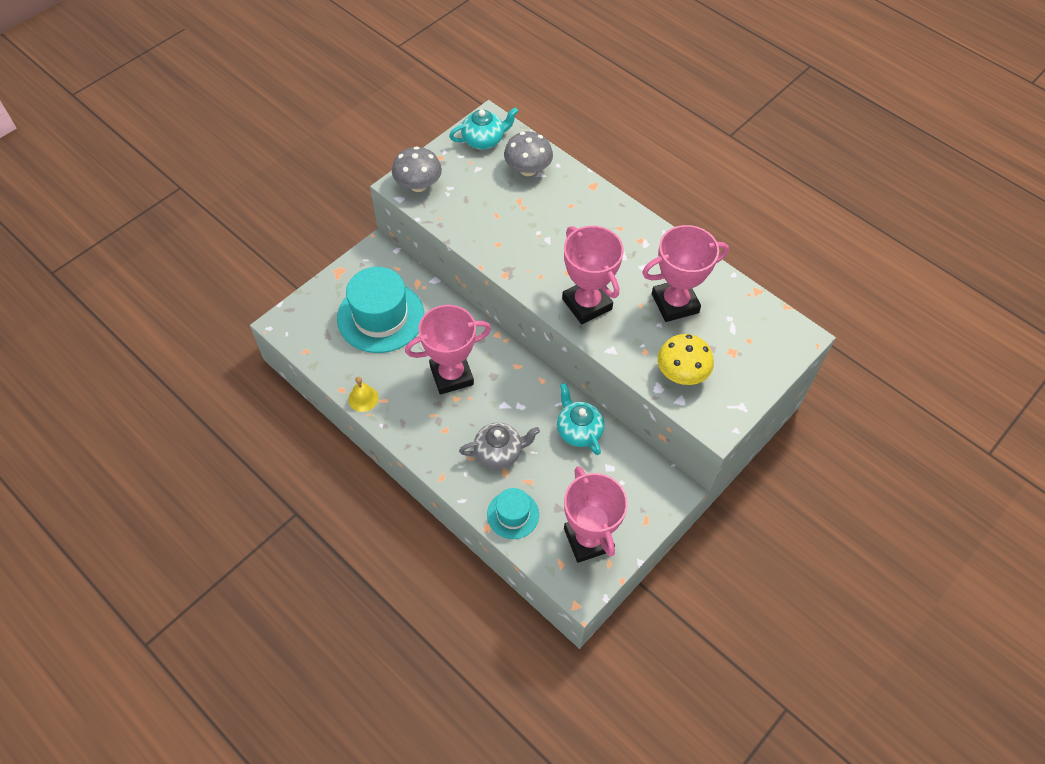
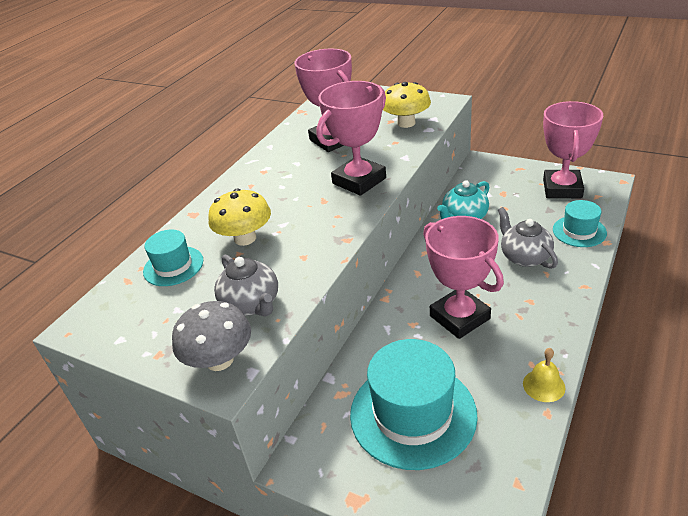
camera: 100 degrees left, 20 degrees down
turquoise teapot [449,107,518,149] -> none
grey mushroom [504,131,553,176] -> turquoise hat [143,230,203,286]
pink trophy [564,466,628,563] -> pink trophy turned 45 degrees counterclockwise [543,101,603,198]
none -> yellow mushroom [209,188,271,246]
none -> grey teapot [214,255,278,316]

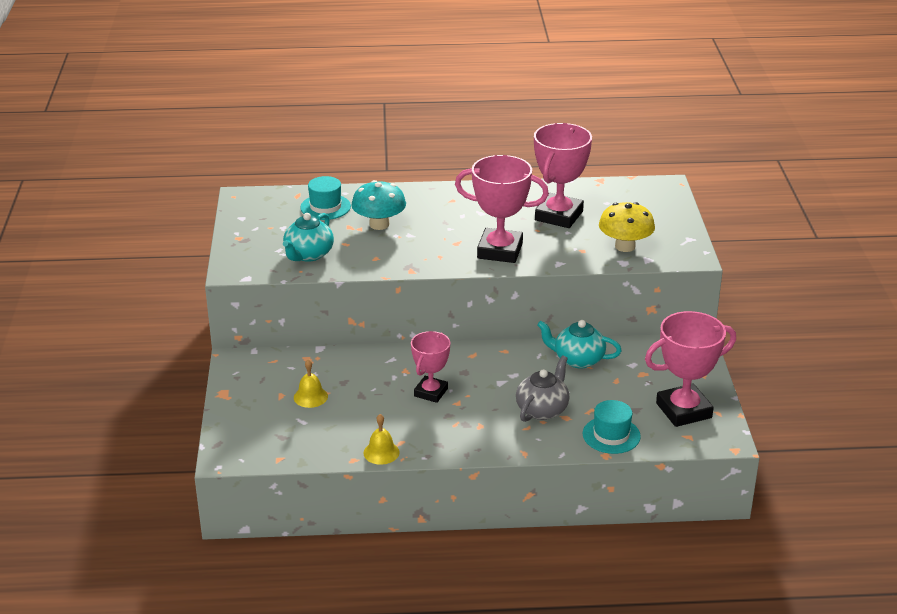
camera: 55 degrees right, 5 degrees down
grey mushroom [172,301,251,371] -> none
yellow mushroom [209,188,271,246] -> turquoise mushroom [351,180,406,230]
grey teapot [214,255,278,316] -> turquoise teapot [283,213,334,262]
turquoise hat [350,339,478,470] -> yellow bell [294,359,328,408]
pink trophy [423,216,504,339] -> pink trophy [411,331,450,403], size x0.63

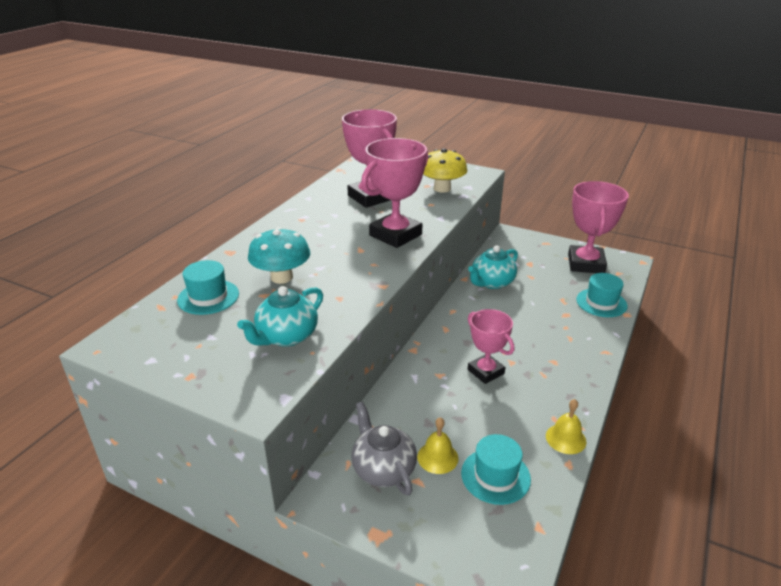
camera: 60 degrees left, 0 degrees up
turquoise teapot [283,213,334,262] -> turquoise teapot turned 75 degrees clockwise [237,286,323,347]
grey teapot [516,356,569,422] -> grey teapot moved to [351,401,417,496]
none -> turquoise hat [461,434,531,505]

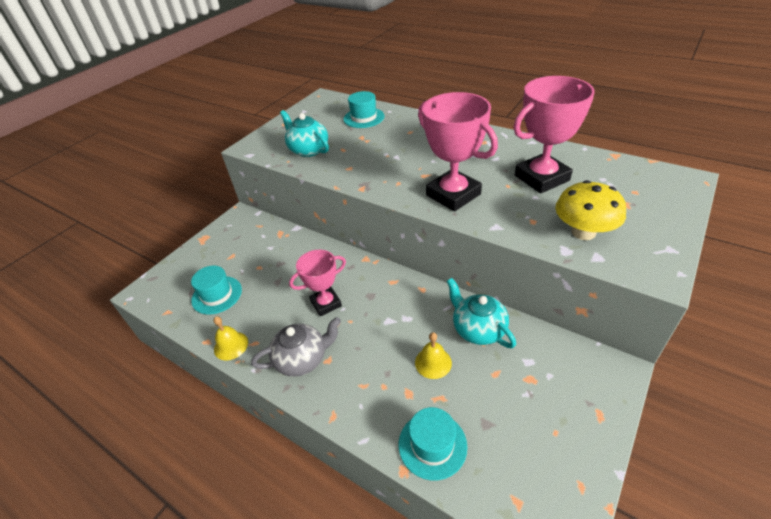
camera: 100 degrees right, 10 degrees up
turquoise mushroom [248,227,310,284] -> none
grey teapot [351,401,417,496] -> grey teapot moved to [251,317,341,377]
yellow bell [417,417,458,474] -> yellow bell moved to [415,332,452,379]
pink trophy [568,181,629,273] -> none

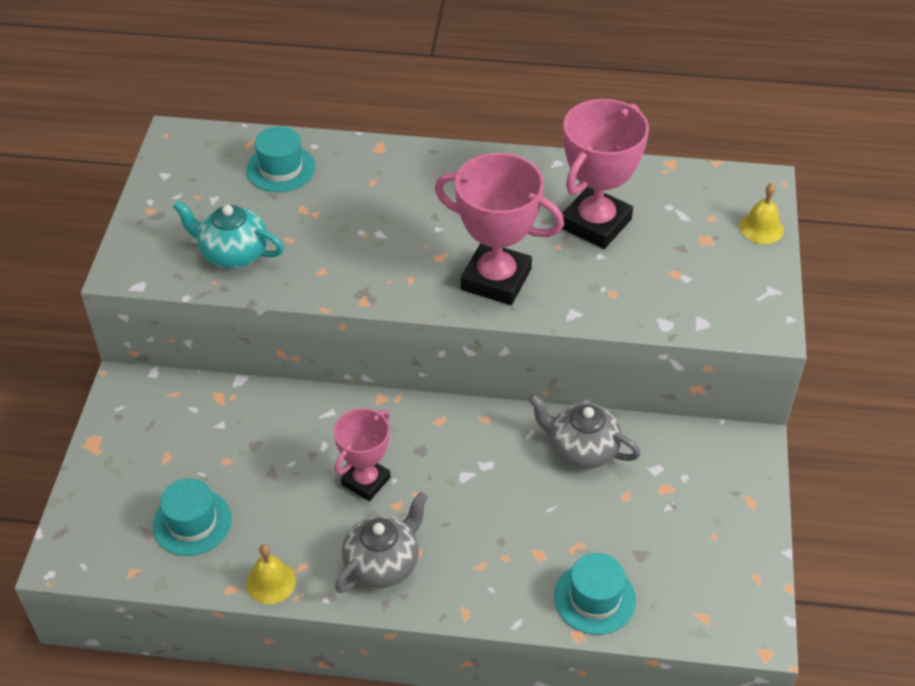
camera: 30 degrees left, 5 degrees up
yellow bell [415,332,452,379] -> yellow bell moved to [739,183,784,244]
turquoise teapot [447,278,516,348] -> grey teapot [529,394,640,469]
yellow mushroom [555,180,626,240] -> none

